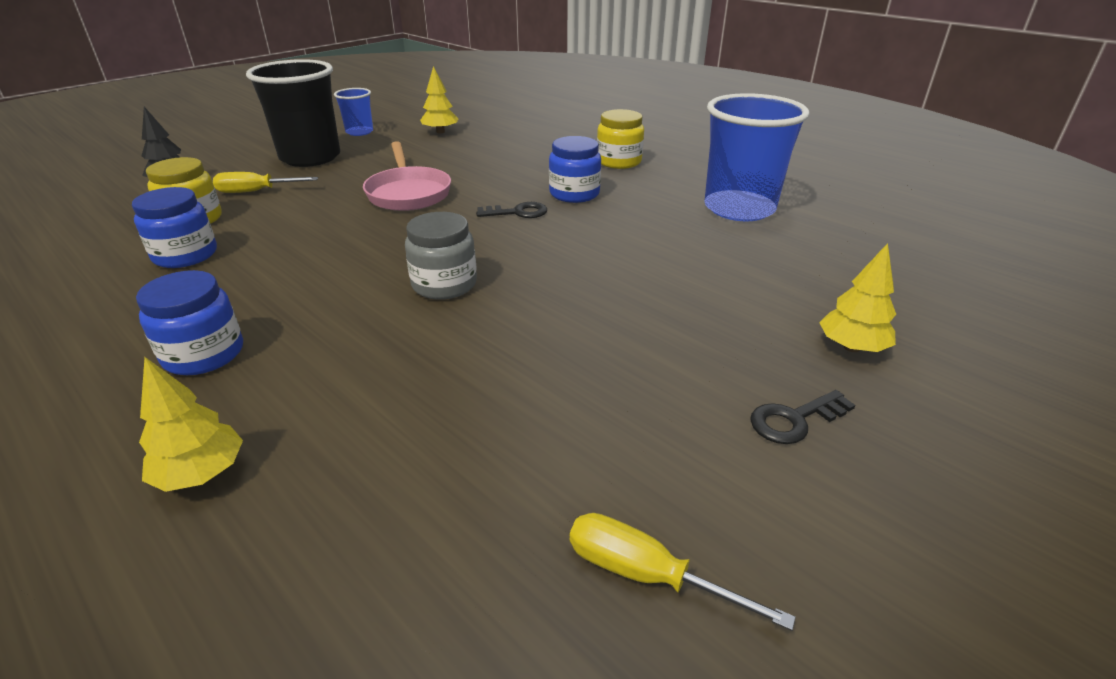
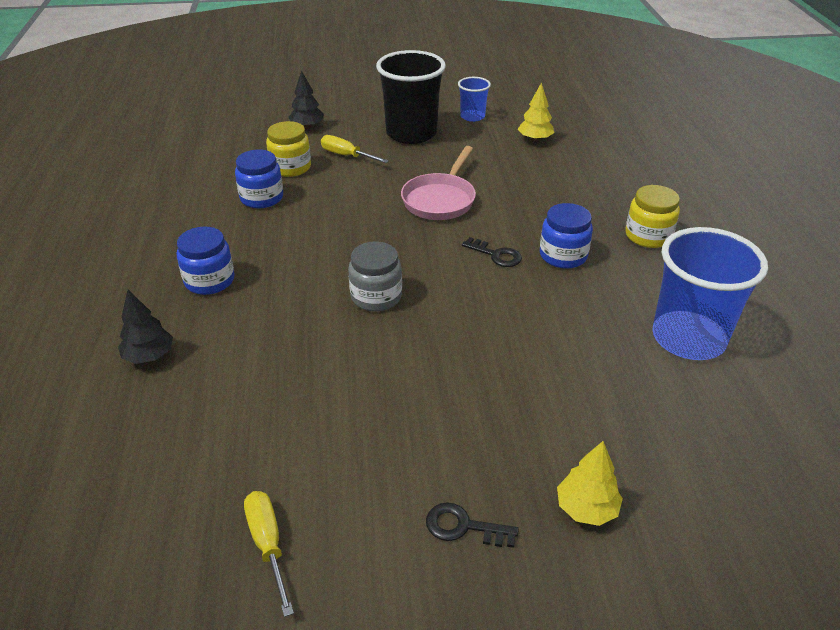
camera: 40 degrees right, 5 degrees up
yellow tree [139,357,243,492] -> black tree [118,290,173,364]

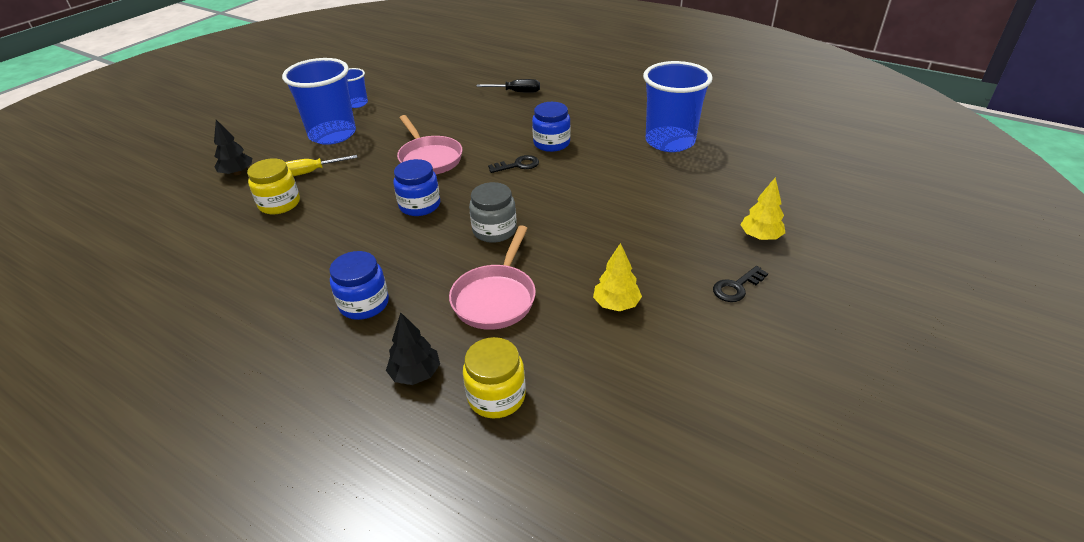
camera: 50 degrees left, 0 degrees up
blue jar [235,150,283,208] -> blue jar moved to [393,159,440,216]
yellow screwdriver [244,491,294,617] -> none
black cup [376,50,446,144] -> blue cup [282,58,356,145]
yellow tree [518,82,554,142] -> yellow tree moved to [593,243,642,311]
yellow jar [625,185,680,248] -> yellow jar moved to [463,337,526,418]
none -> pink pan [449,225,536,330]
none -> black screwdriver [476,79,540,93]

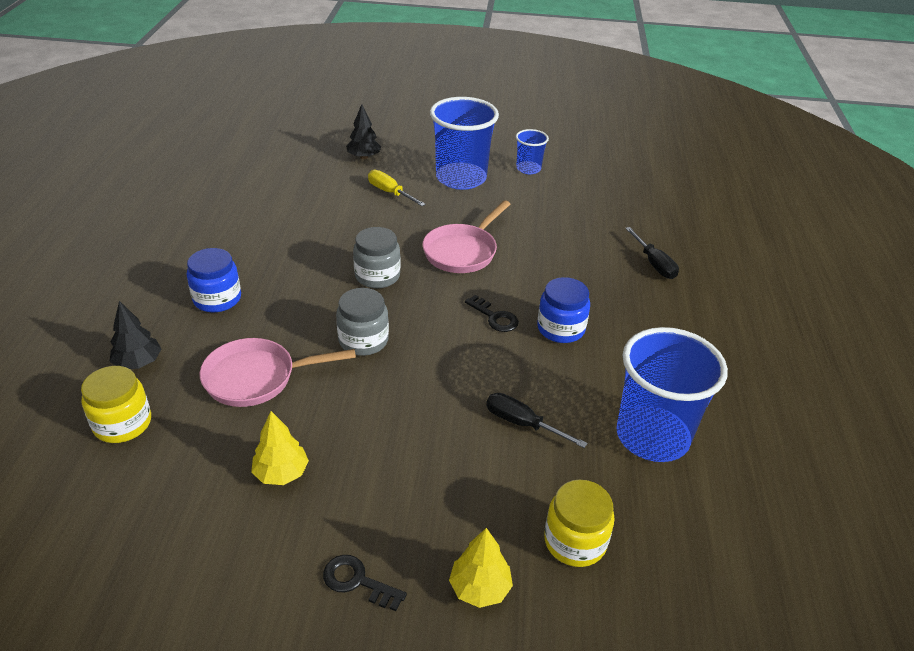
camera: 60 degrees right, 0 degrees up
yellow jar [247,158,300,214] -> yellow jar moved to [544,480,615,567]
blue jar [393,159,440,216] -> grey jar [353,227,401,288]
none -> black screwdriver [486,393,588,448]

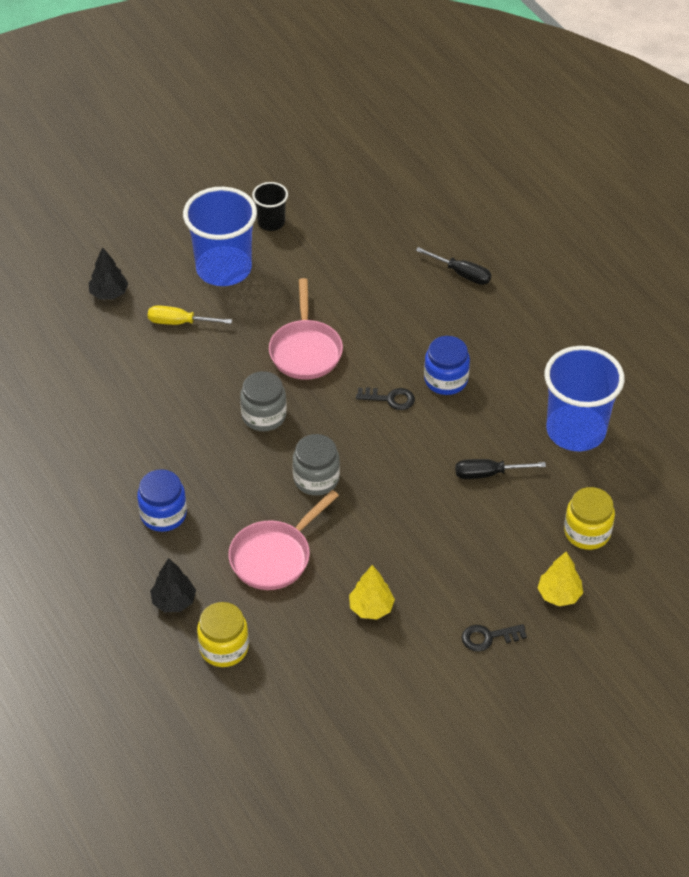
camera: 35 degrees left, 10 degrees up
blue cup [516,129,549,174] -> black cup [252,182,288,231]

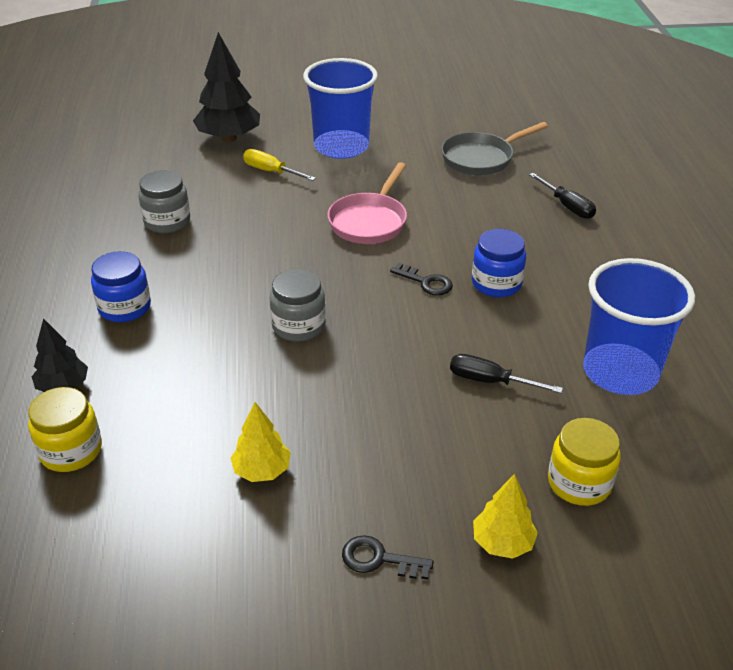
camera: 25 degrees right, 10 degrees down
black tree [89,247,129,300] -> black tree [193,32,260,142], size x1.74
pink pan [229,490,339,590] -> none
grey jar [240,371,287,431] -> grey jar moved to [139,170,190,233]
black cup [252,182,288,231] -> none
none -> grey pan [441,122,548,175]

